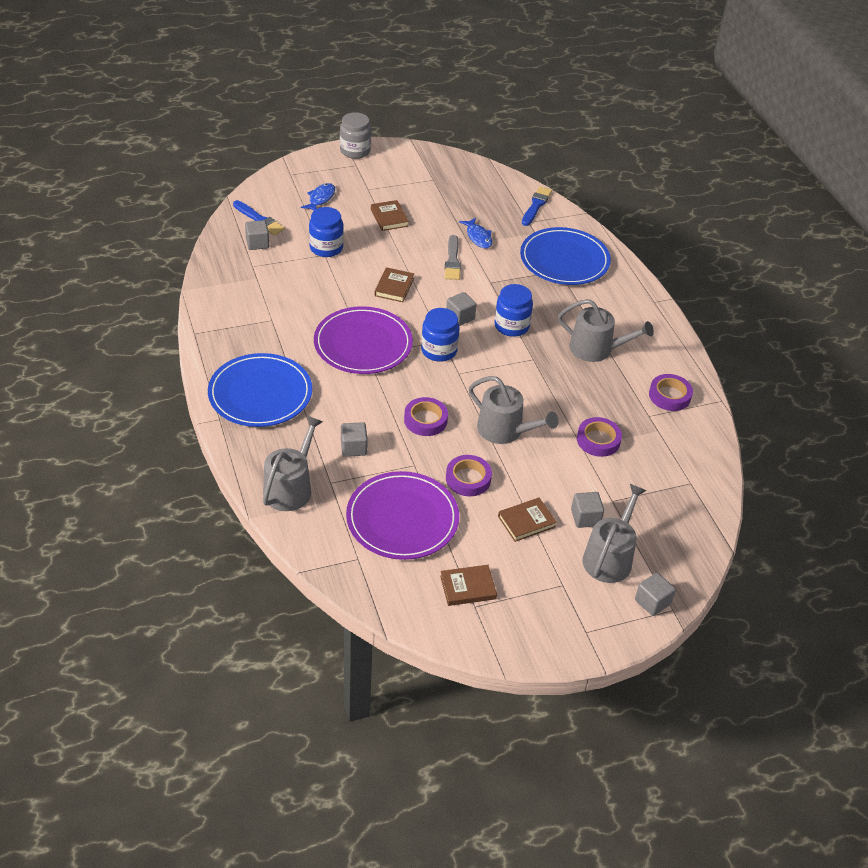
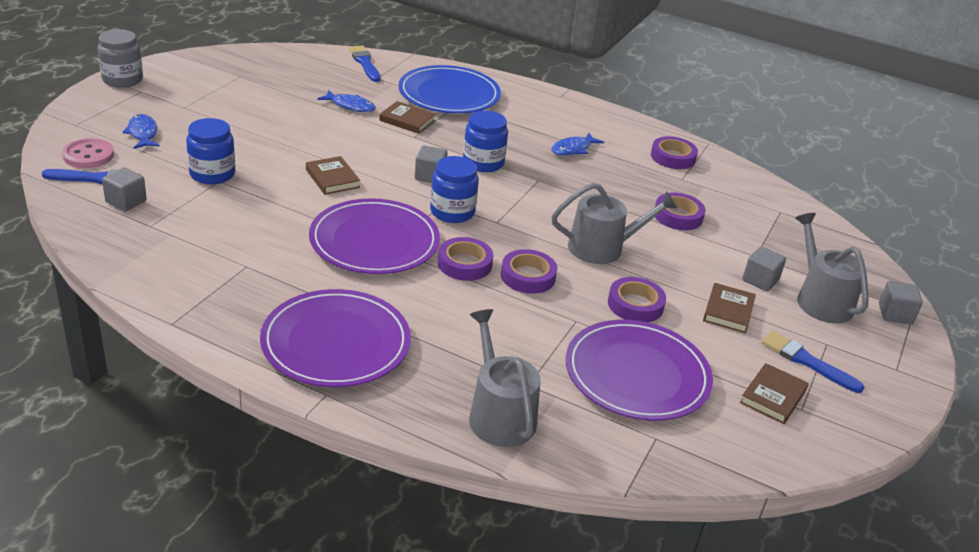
camera: 45 degrees left, 10 degrees down
blue plate [208,353,312,427] -> purple plate [260,289,411,387]
grey cube [341,422,368,457] -> none
brown book [371,200,409,231] -> brown book moved to [379,101,436,134]
grey brush [445,235,461,280] -> none
grey watering can [558,299,654,362] -> blue fish [551,132,604,155]
none -> pink button [62,138,114,168]
none -> purple tape [438,237,493,281]
none -> blue brush [761,331,864,393]

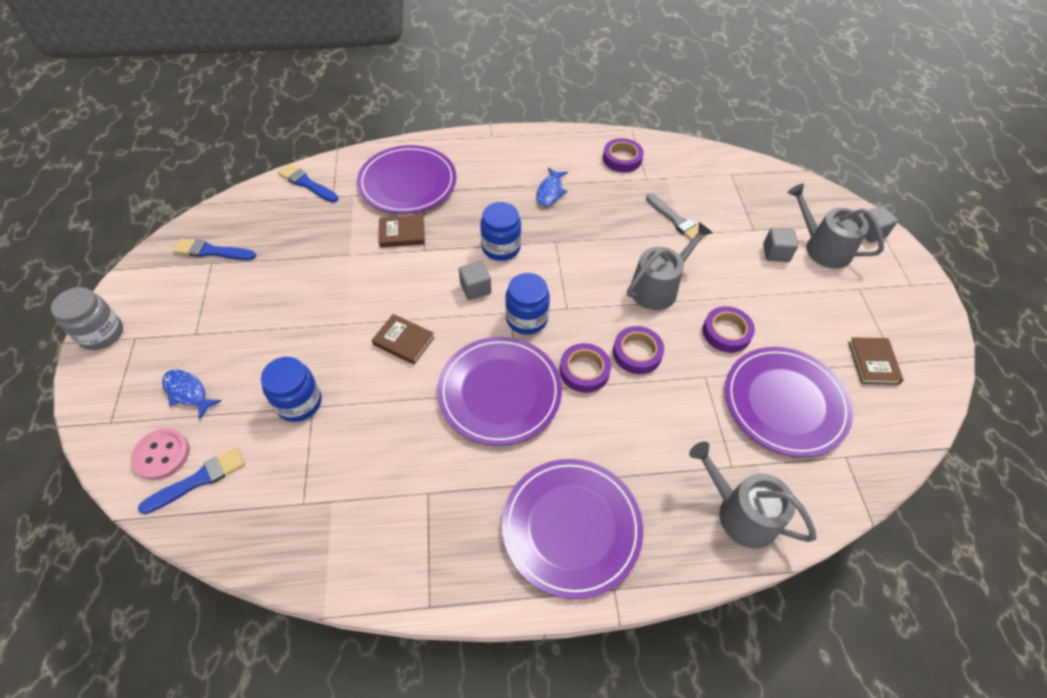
camera: 30 degrees left, 20 degrees up
grey cube [102,167,147,212] -> none
blue fish [317,90,376,112] -> none
blue plate [398,65,501,113] -> purple plate [357,145,456,214]
purple tape [655,193,706,230] -> grey brush [646,193,707,240]
brown book [703,283,756,333] -> none
blue brush [761,331,864,393] -> blue brush moved to [173,239,256,260]

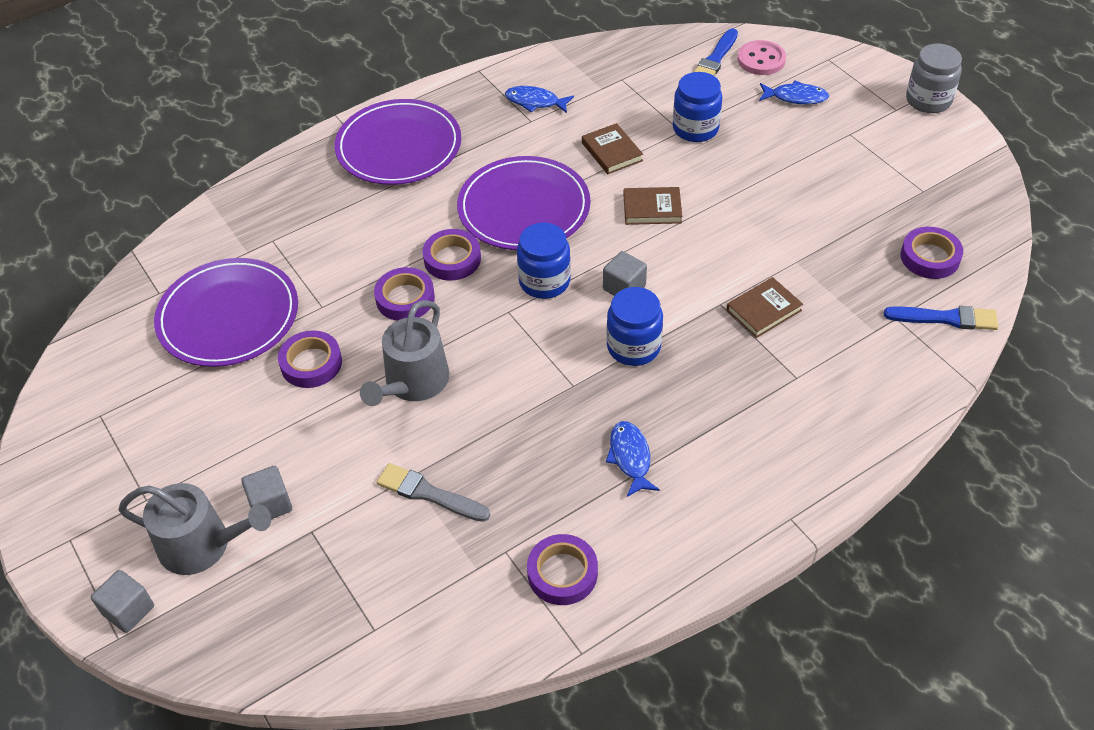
camera: 155 degrees right, 5 degrees down
blue brush [173,239,256,260] -> none
purple plate [357,145,456,214] -> none
grey watering can [689,442,816,549] -> none
brown book [848,337,904,385] -> brown book moved to [582,123,643,174]
none -> blue fish [505,86,574,113]
none -> purple tape [901,227,963,279]

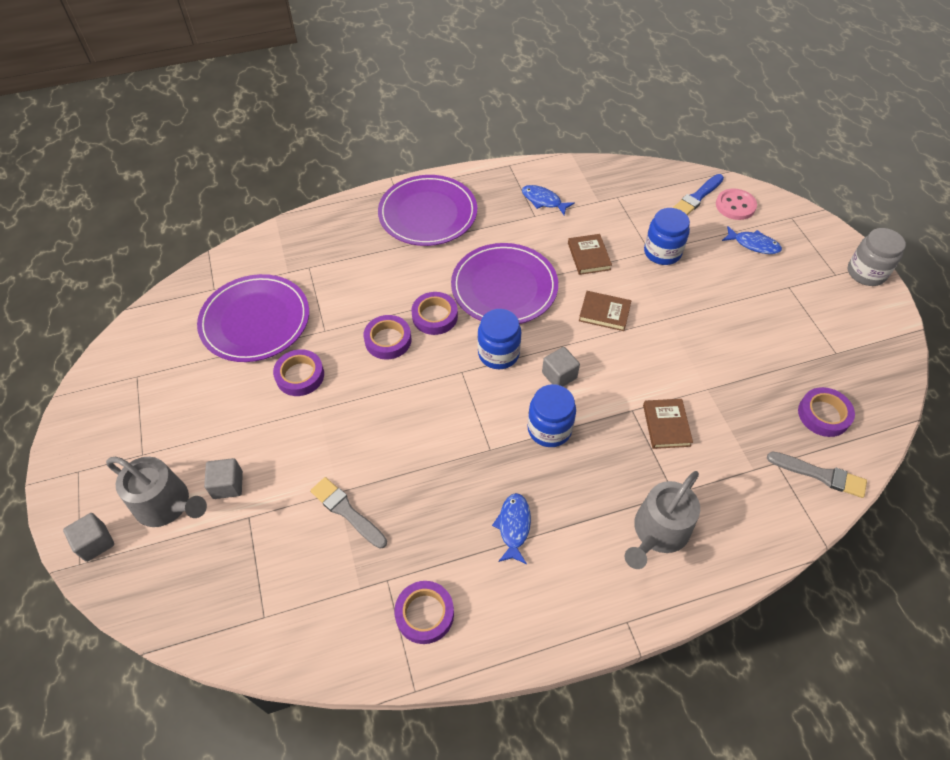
camera: 15 degrees right, 5 degrees up
grey watering can [360,300,450,406] -> grey watering can moved to [625,471,700,569]
brown book [726,277,803,338] -> brown book turned 75 degrees counterclockwise [643,399,693,449]
blue brush [884,306,998,330] -> grey brush [767,452,867,498]

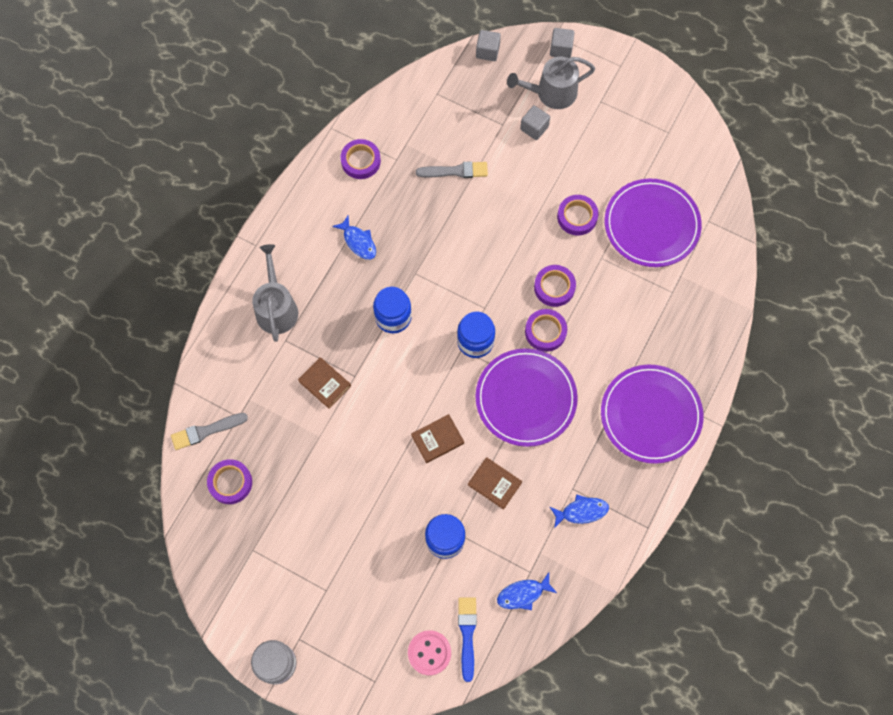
camera: 135 degrees right, 15 degrees up
grey cube [542,347,580,386] -> grey cube moved to [476,30,501,61]
blue fish [722,226,782,254] -> blue fish moved to [497,573,557,610]

